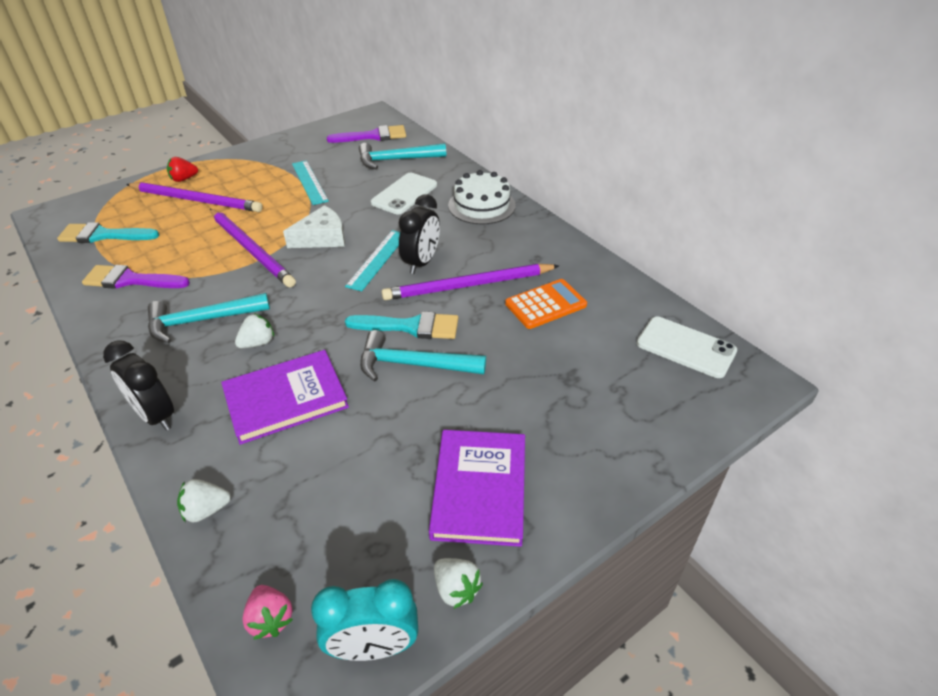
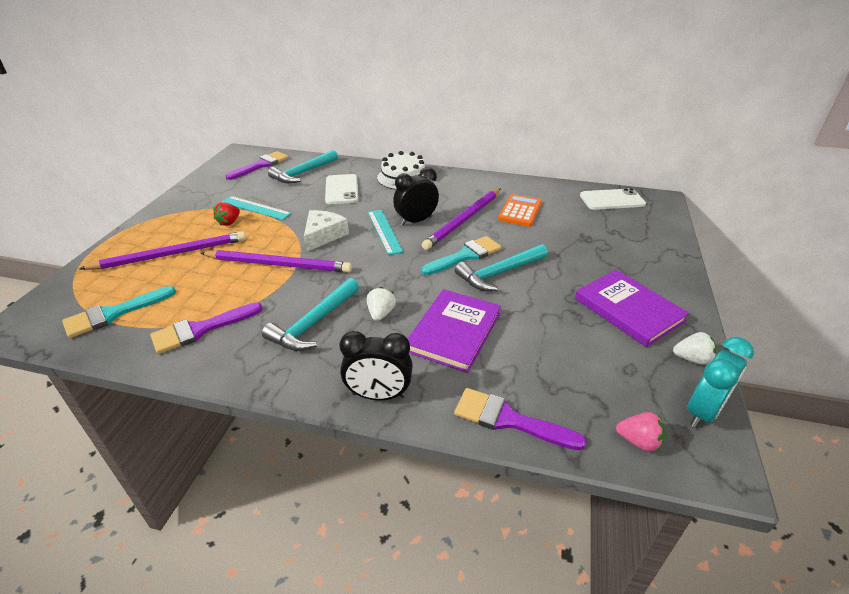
camera: 40 degrees left, 5 degrees down
red strawberry [167,157,198,182] -> red strawberry moved to [213,202,240,226]
white strawberry [177,479,231,523] -> purple brush [454,388,587,450]
black clock [399,194,440,274] -> black clock turned 105 degrees counterclockwise [393,167,439,226]

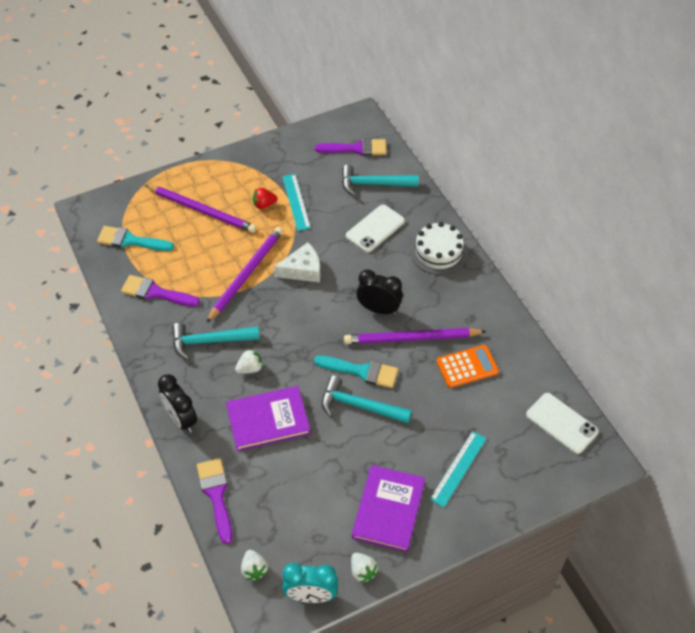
camera: 50 degrees right, 15 degrees up
purple pencil [200,250,352,273] -> purple pencil turned 120 degrees counterclockwise [206,227,283,323]
turquoise ruler [368,210,404,255] -> turquoise ruler moved to [429,431,487,508]
pink strawberry [616,412,665,452] -> white strawberry [241,550,268,580]

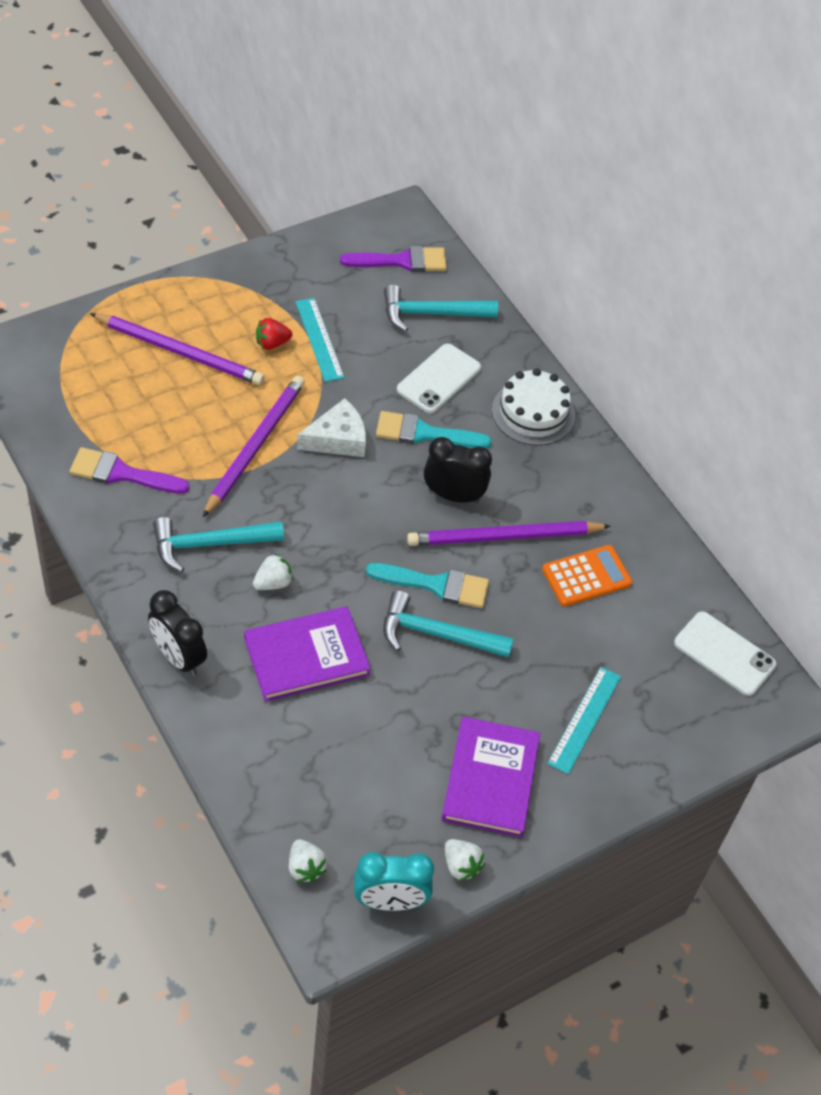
camera: 10 degrees left, 0 degrees up
turquoise brush [97,226,174,251] -> turquoise brush moved to [376,411,492,448]
purple brush [197,458,233,544] -> none

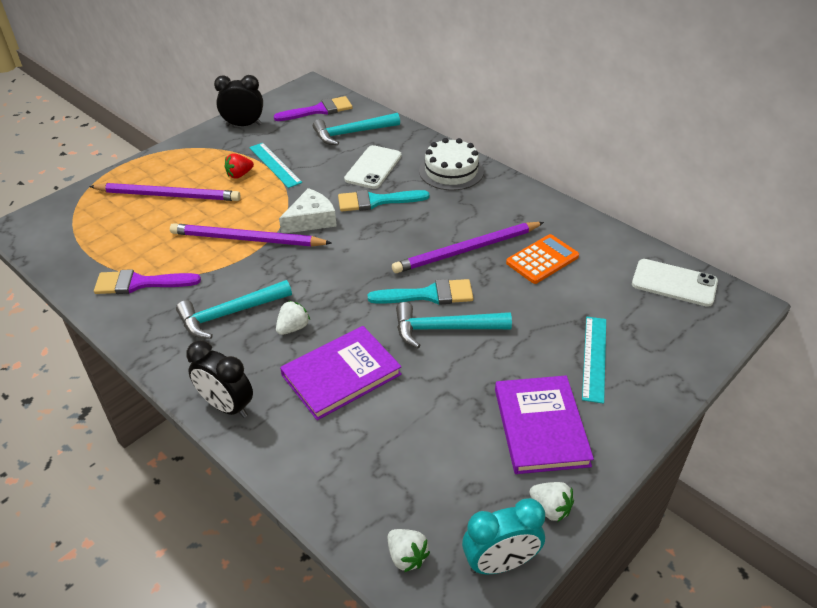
camera: 10 degrees left, 10 degrees down
purple pencil [203,376,305,517] -> purple pencil turned 90 degrees counterclockwise [170,223,332,246]
black clock [424,437,492,503] -> black clock moved to [214,75,263,126]

